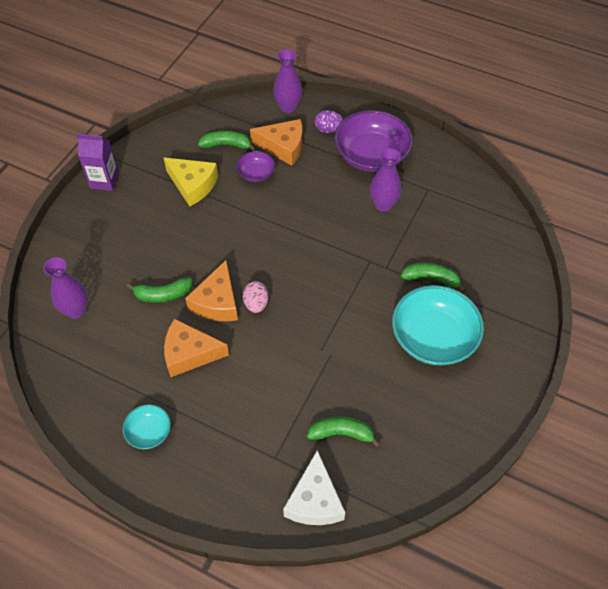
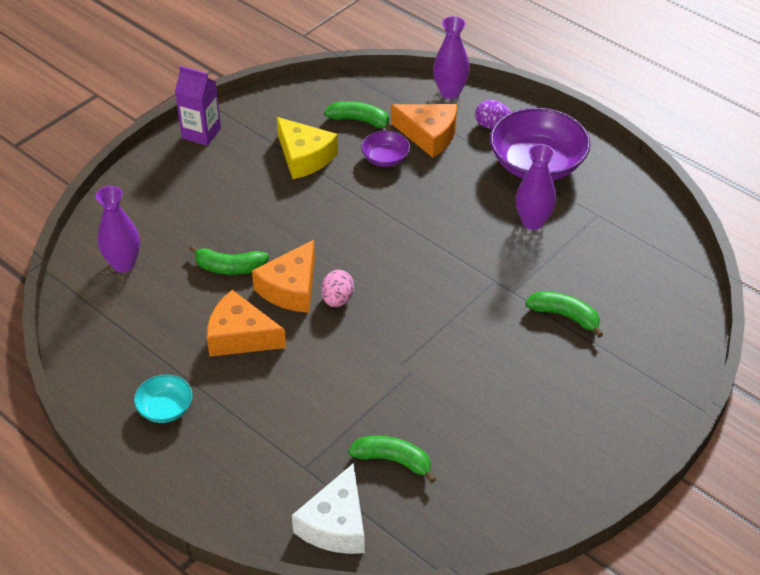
camera: 15 degrees right, 10 degrees down
turquoise bowl [392,285,484,365] -> none

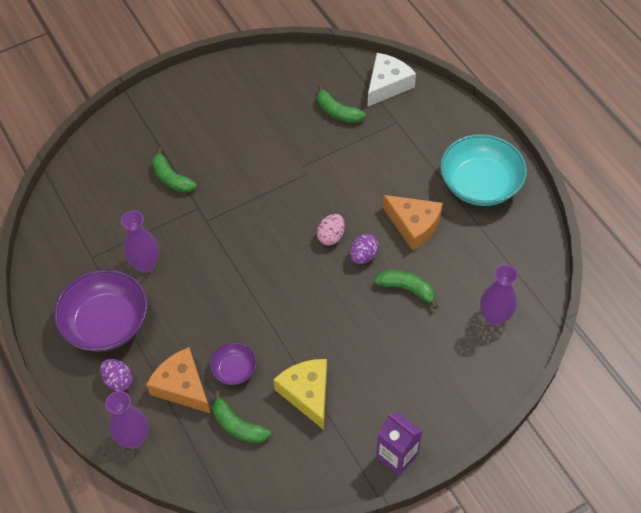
camera: 160 degrees left, 10 degrees up
turquoise bowl [134,374,193,423] -> turquoise bowl [440,134,527,206], size x2.02
orange cheese [252,240,315,313] -> purple egg [350,234,379,264]

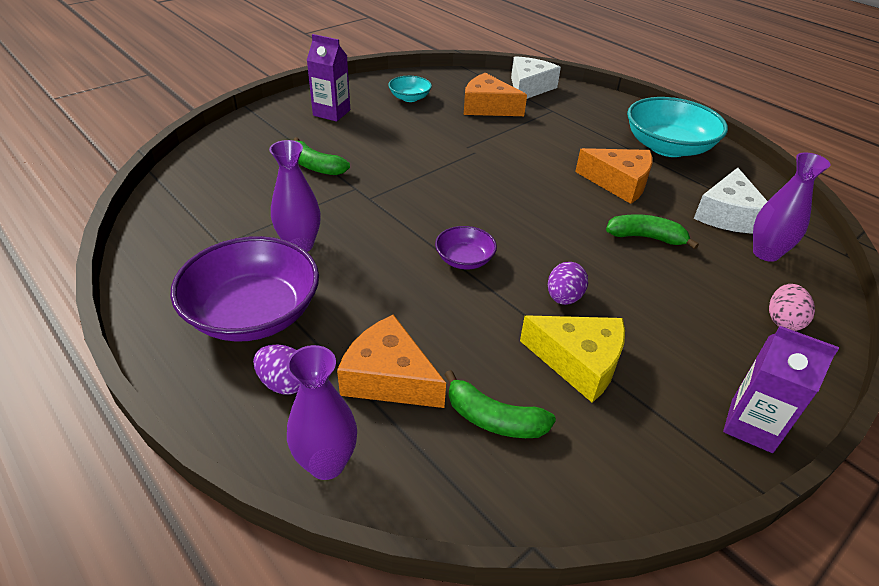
camera: 15 degrees left, 15 degrees down
purple bowl [210,342,257,385] -> purple bowl moved to [435,226,497,269]
yellow cheese [273,359,327,430] -> yellow cheese turned 150 degrees clockwise [520,316,625,403]
green banana [317,85,366,123] -> orange cheese [464,73,527,116]
pink egg [317,214,345,245] -> pink egg moved to [769,284,815,331]
purple egg [350,234,379,264] -> purple egg moved to [548,262,588,305]
none -> purple carton [307,34,350,122]
none -> turquoise bowl [388,76,432,102]
none -> white cheese [694,168,768,233]

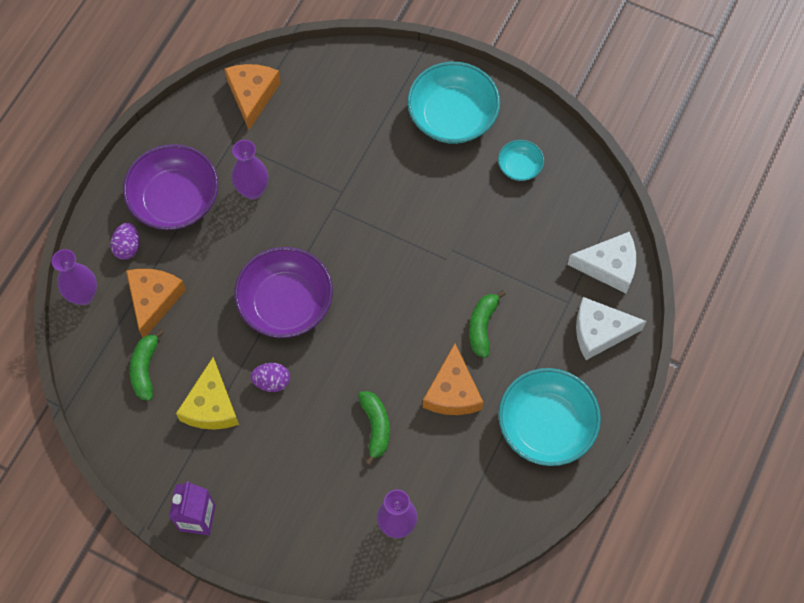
camera: 70 degrees right, 25 degrees up
green banana [293,137,350,175] -> green banana moved to [469,290,506,358]
purple carton [307,34,350,122] -> turquoise bowl [407,62,500,144]
purple bowl [435,226,497,269] -> purple bowl [234,247,333,338], size x2.02
orange cheese [464,73,527,116] -> orange cheese moved to [224,64,281,130]
white cheese [694,168,768,233] -> white cheese moved to [576,297,646,360]
pink egg [769,284,815,331] -> none

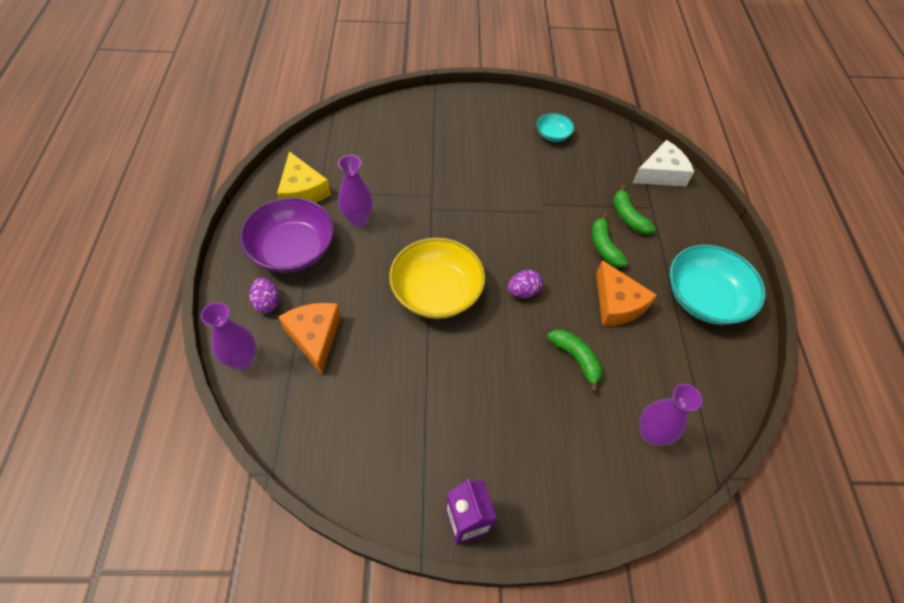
camera: 30 degrees left, 10 degrees down
green banana [130,329,164,401] -> green banana moved to [613,185,656,235]
yellow cheese [176,357,239,430] -> yellow cheese moved to [277,151,331,203]
orange cheese [224,64,281,130] -> none
purple bowl [234,247,333,338] -> yellow bowl [389,238,485,319]
purple egg [250,363,290,392] -> purple egg moved to [508,270,543,298]
turquoise bowl [407,62,500,144] -> none
white cheese [576,297,646,360] -> none

